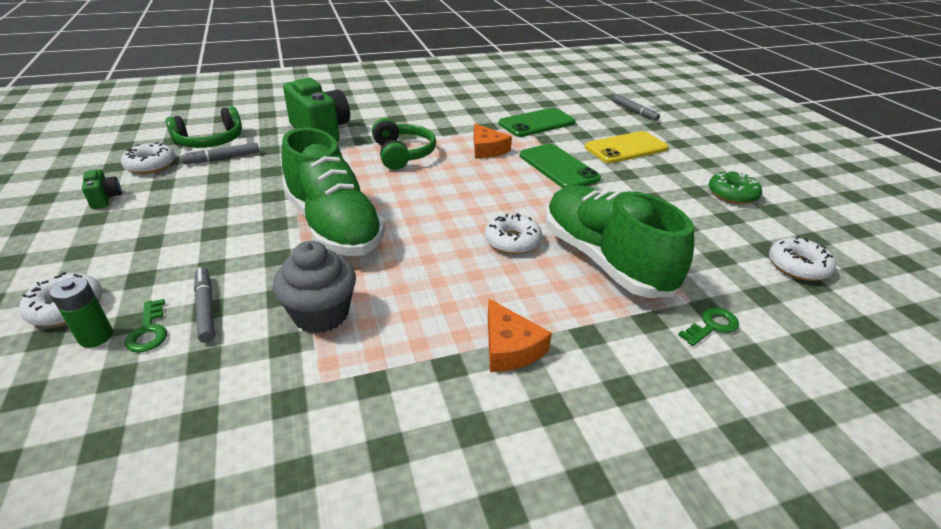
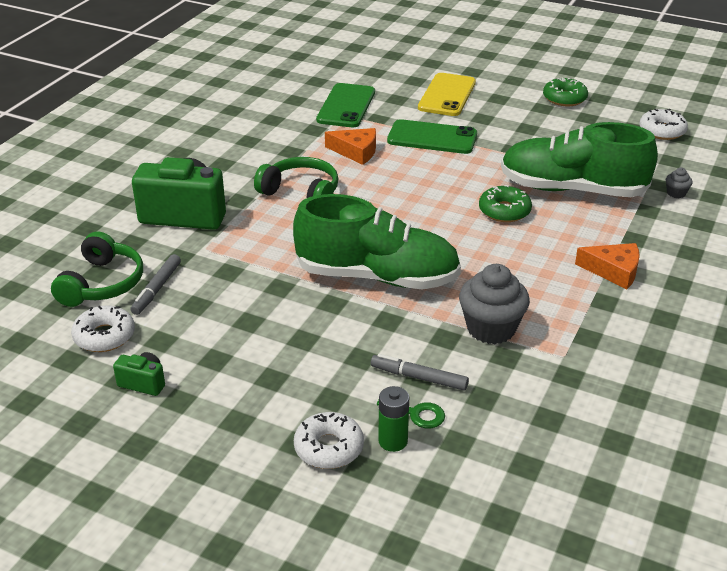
camera: 45 degrees left, 0 degrees up
white donut [485,213,542,254] -> green donut [479,185,532,222]
grey marker [612,94,660,121] -> none
green key [678,307,739,346] -> grey cupcake [666,168,693,198]

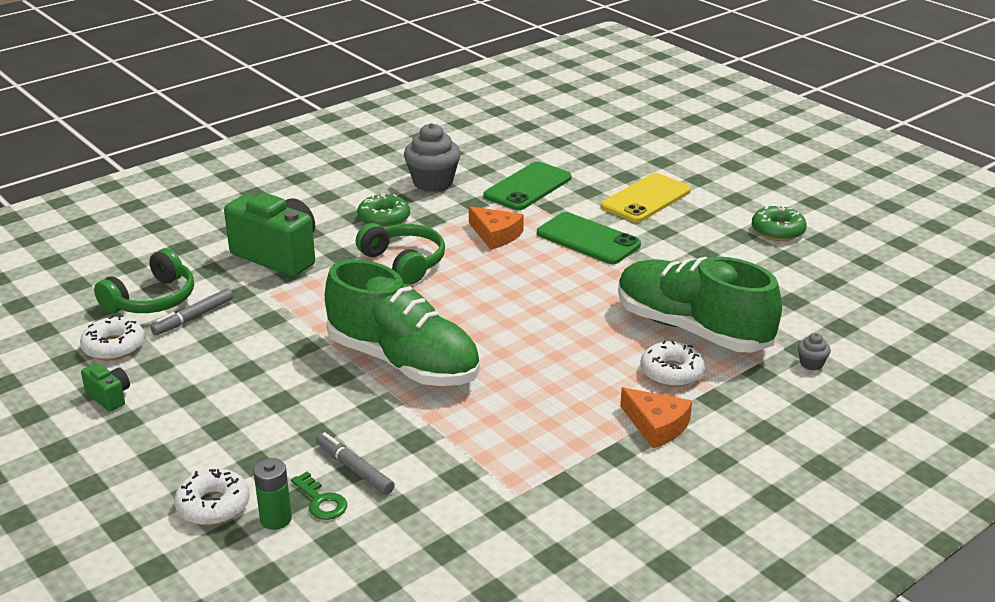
camera: 25 degrees right, 5 degrees down
grey cupcake [459,264,530,344] -> grey cupcake moved to [404,123,461,192]
green donut [479,185,532,222] -> green donut moved to [357,193,410,228]
white donut [639,109,688,140] -> white donut moved to [640,340,705,387]

